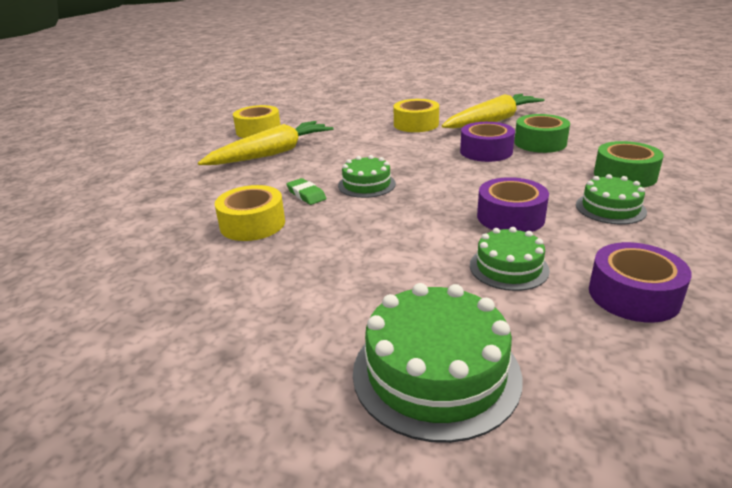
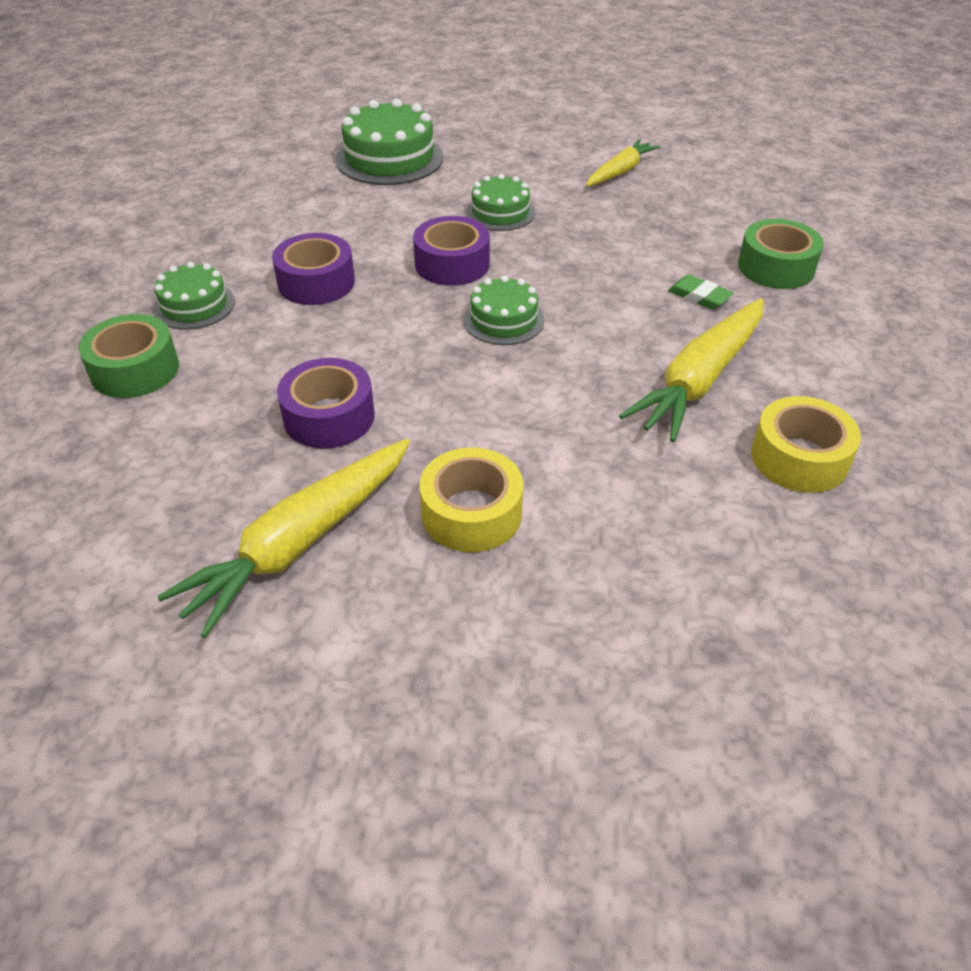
camera: 165 degrees right, 15 degrees up
yellow tape [215,185,285,241] -> none
green eraser [287,178,326,205] -> green eraser moved to [668,275,734,309]
green cake [470,227,550,291] -> green cake moved to [466,174,535,231]
green tape [514,114,570,153] -> green tape moved to [738,219,824,289]
purple tape [589,242,692,323] -> purple tape moved to [413,216,490,286]
none -> yellow carrot [586,139,661,187]

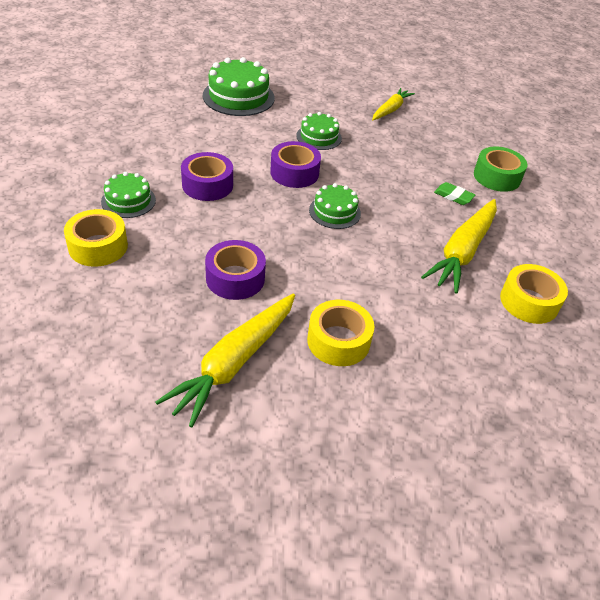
camera: 10 degrees left, 0 degrees up
green tape [78,314,179,398] -> yellow tape [64,209,128,267]

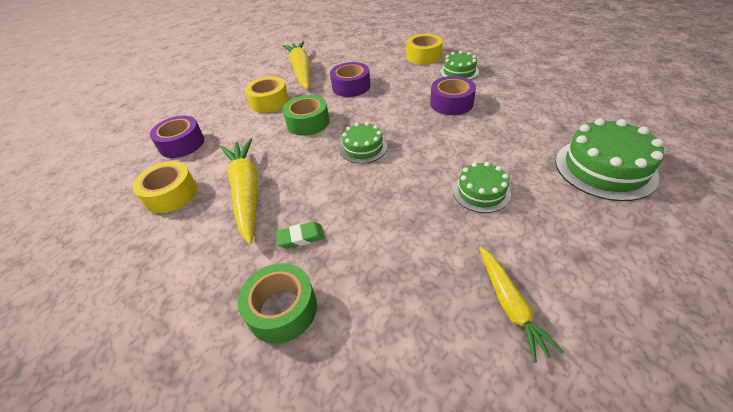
camera: 140 degrees right, 0 degrees up
purple tape [270,141,321,188] -> purple tape moved to [150,116,204,158]
none -> green tape [283,95,330,136]

